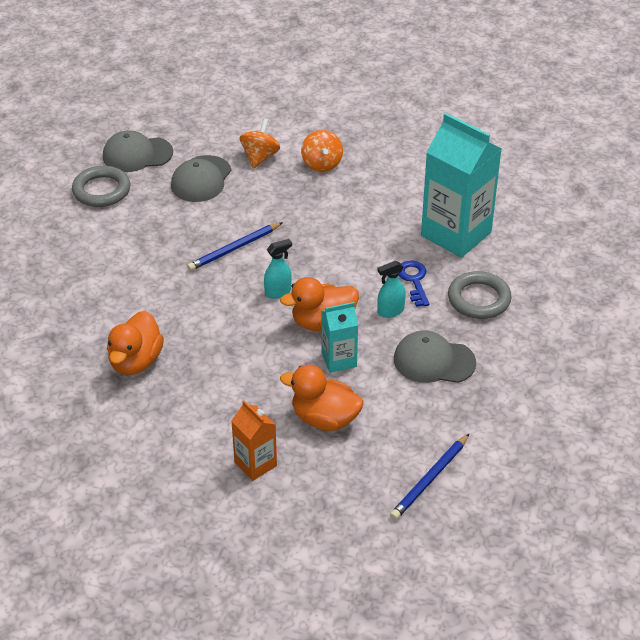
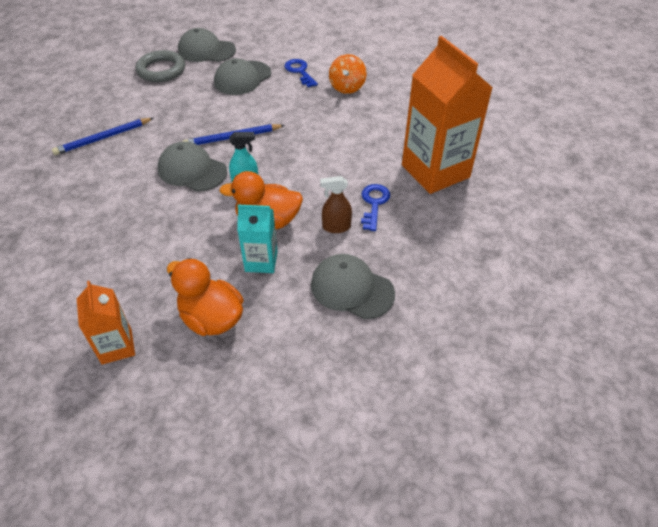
camera: 20 degrees right, 5 degrees up
orange duck [107,311,164,375] -> none
orange spinning top [240,118,280,169] -> blue key [284,59,318,88]
turquoise spray bottle [377,261,406,318] -> brown spray bottle [320,176,352,233]
blue pencil [390,434,469,520] -> blue pencil moved to [52,118,154,155]
turquoise carton [421,113,501,258] -> orange carton [402,36,493,194]
grey ring [448,271,512,319] -> none
none -> grey cap [158,141,227,192]

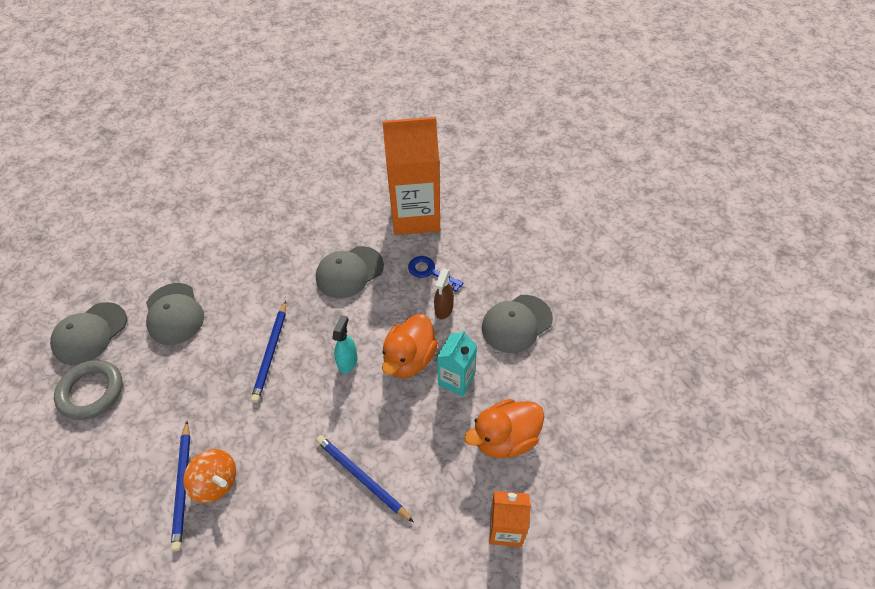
camera: 65 degrees left, 5 degrees up
grey cap [158,141,227,192] -> grey cap moved to [316,246,384,298]
blue key [284,59,318,88] -> none
orange spinning top [329,54,366,94] -> orange spinning top moved to [183,449,236,503]
none -> blue pencil [316,435,414,522]

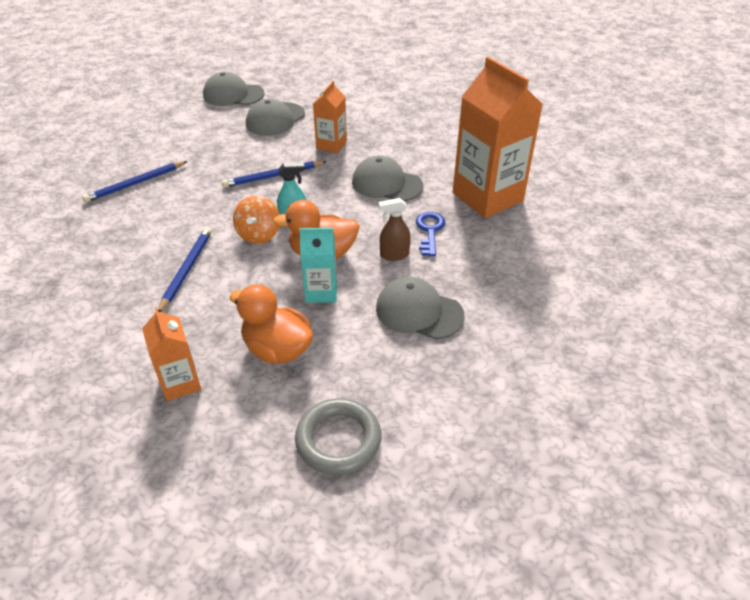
camera: 60 degrees right, 10 degrees down
grey ring [54,360,123,420] -> grey ring moved to [295,398,382,475]
orange spinning top [183,449,236,503] -> orange spinning top moved to [233,195,280,244]
none -> orange carton [313,81,347,153]

